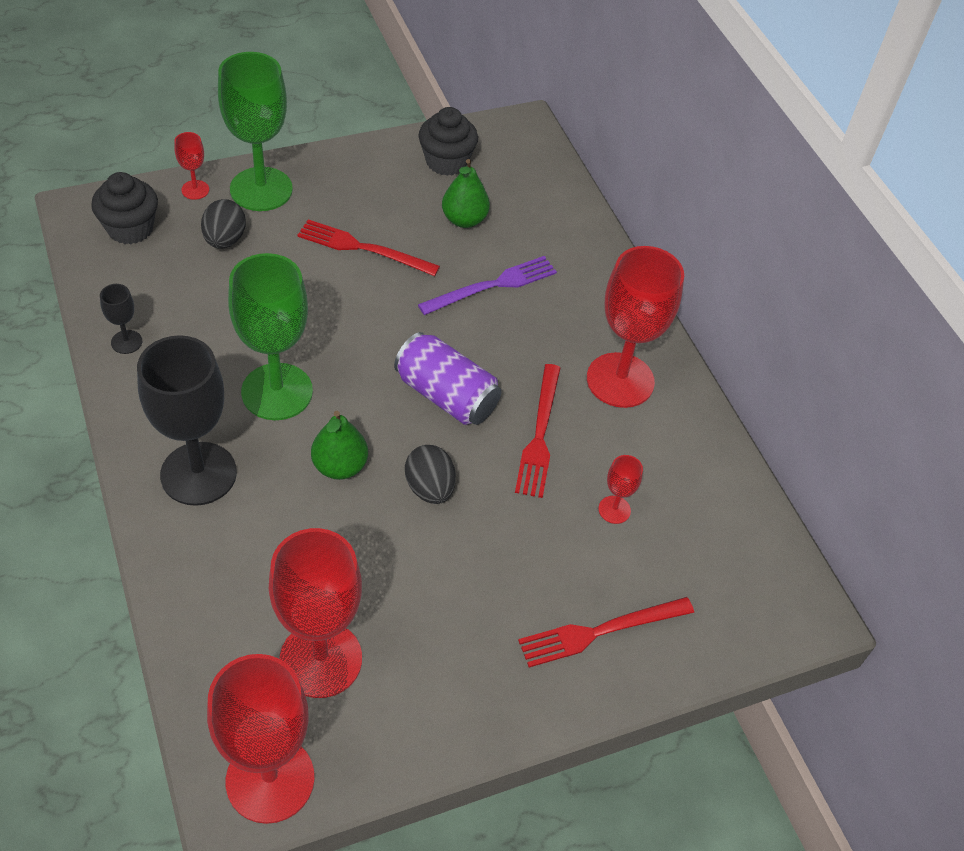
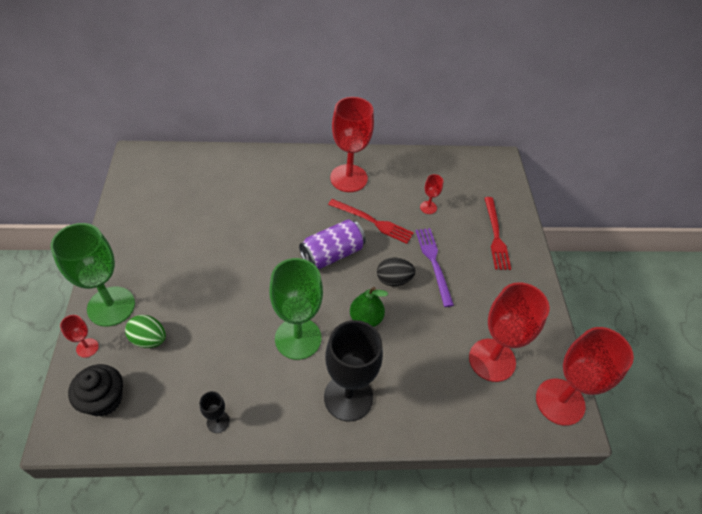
camera: 70 degrees left, 0 degrees up
black egg [201,199,246,249] -> green egg [125,315,166,348]
red fork [297,220,440,276] -> none
purple fork [418,256,557,315] -> purple fork moved to [415,228,454,307]
black cupcake [419,107,478,176] -> none
green pear [442,159,490,228] -> none

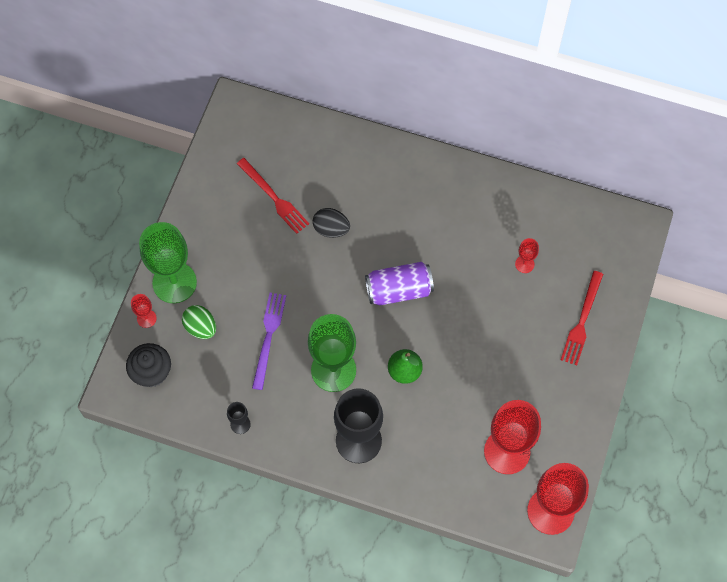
camera: 25 degrees right, 15 degrees up
red fork [328,199,414,244] -> red fork moved to [237,158,309,234]
red goblet [330,97,374,192] -> none
black egg [377,258,415,286] -> black egg moved to [313,208,350,238]
purple fork [415,228,454,307] -> purple fork moved to [252,293,286,390]

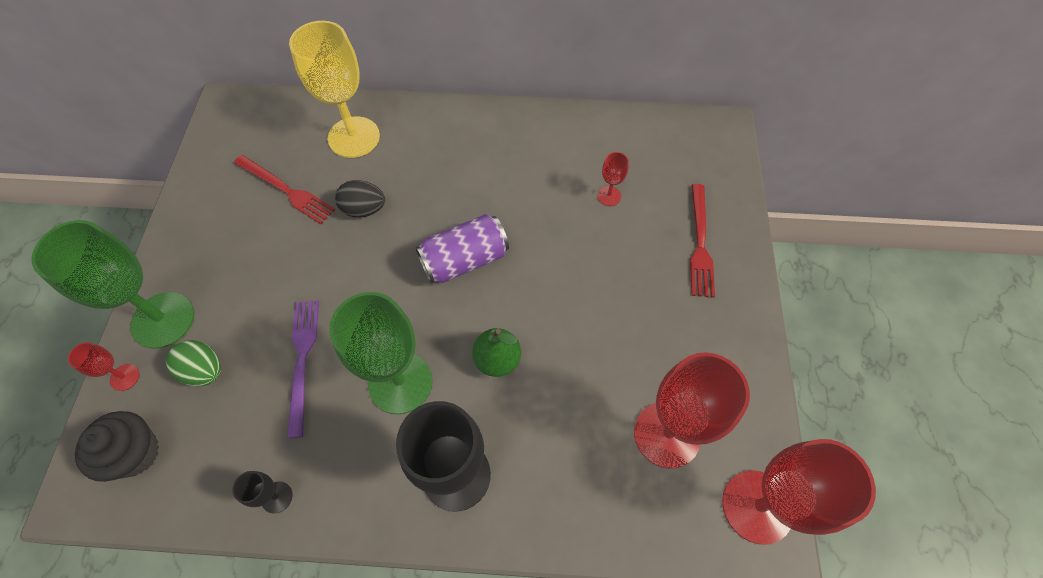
camera: 15 degrees left, 5 degrees down
none -> yellow goblet [289,21,380,158]

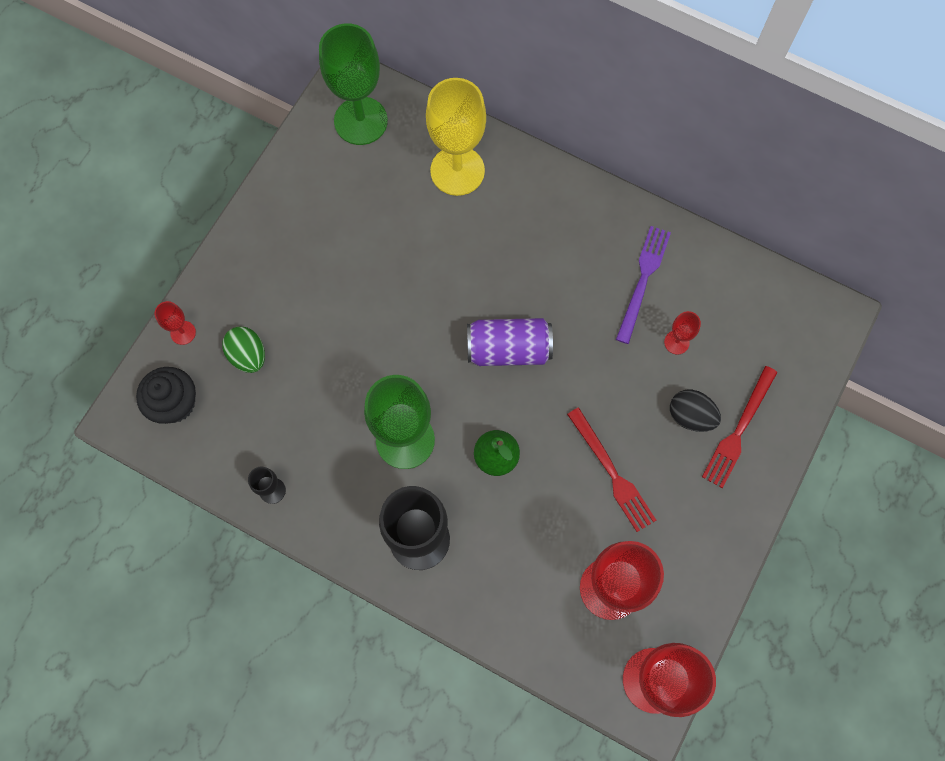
camera: 25 degrees right, 10 degrees up
green goblet [31,220,194,349] -> green goblet moved to [319,23,388,145]
red fork [234,155,335,224] -> red fork moved to [567,408,656,532]
purple fork [287,300,319,438] -> purple fork moved to [616,226,671,344]
black egg [335,180,385,217] -> black egg moved to [670,390,721,432]

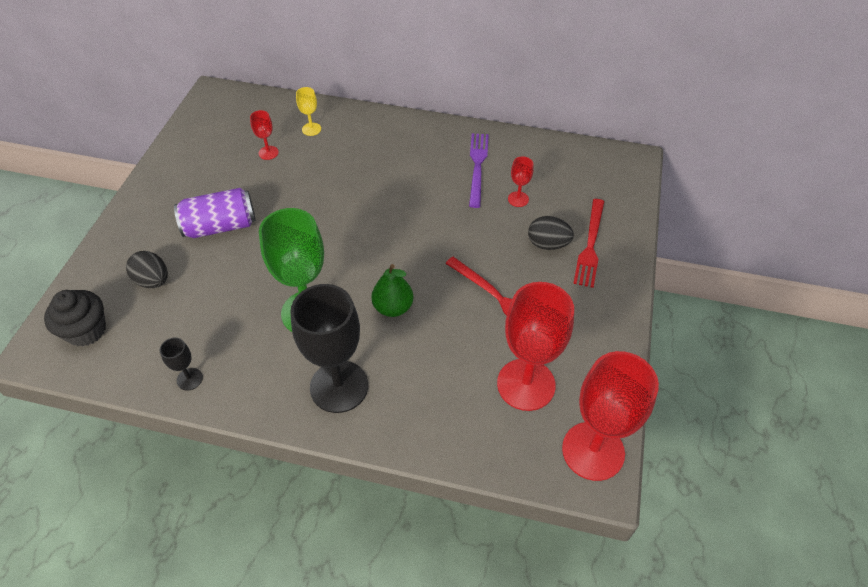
camera: 15 degrees left, 20 degrees down
red goblet [154,301,196,345] -> red goblet moved to [250,110,279,160]
green egg [222,327,265,373] -> black egg [126,251,168,288]
green goblet [319,23,388,145] -> none
yellow goblet [426,78,486,196] -> yellow goblet [296,87,321,136], size x0.44
purple can [467,318,553,366] -> purple can moved to [174,188,256,238]

